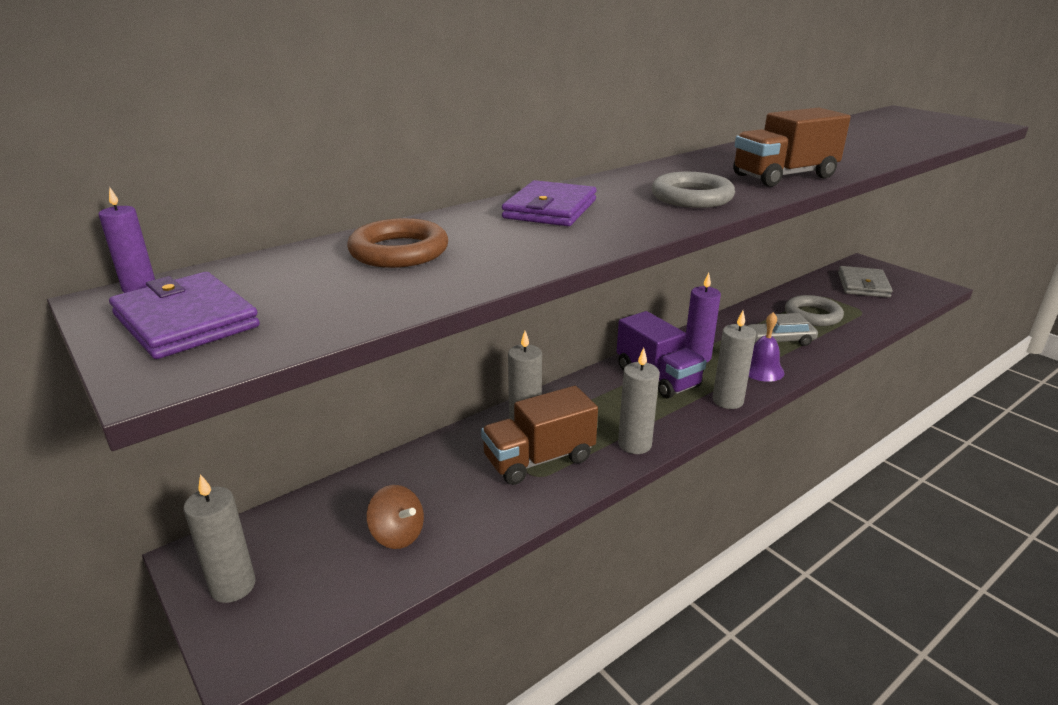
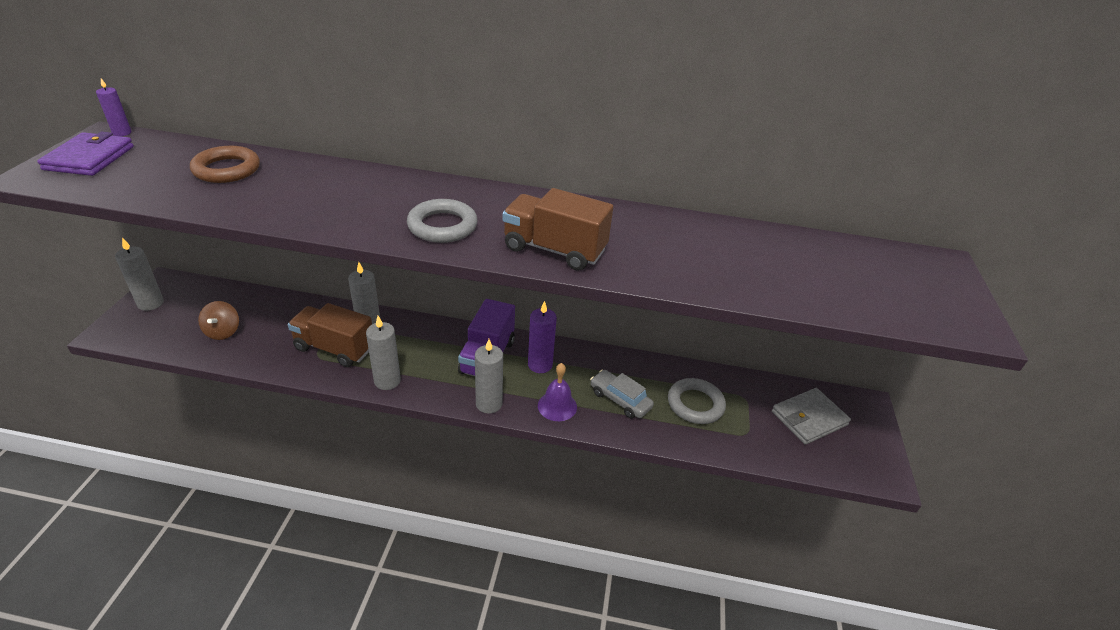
camera: 45 degrees right, 10 degrees up
purple wallet [502,180,597,226] -> none

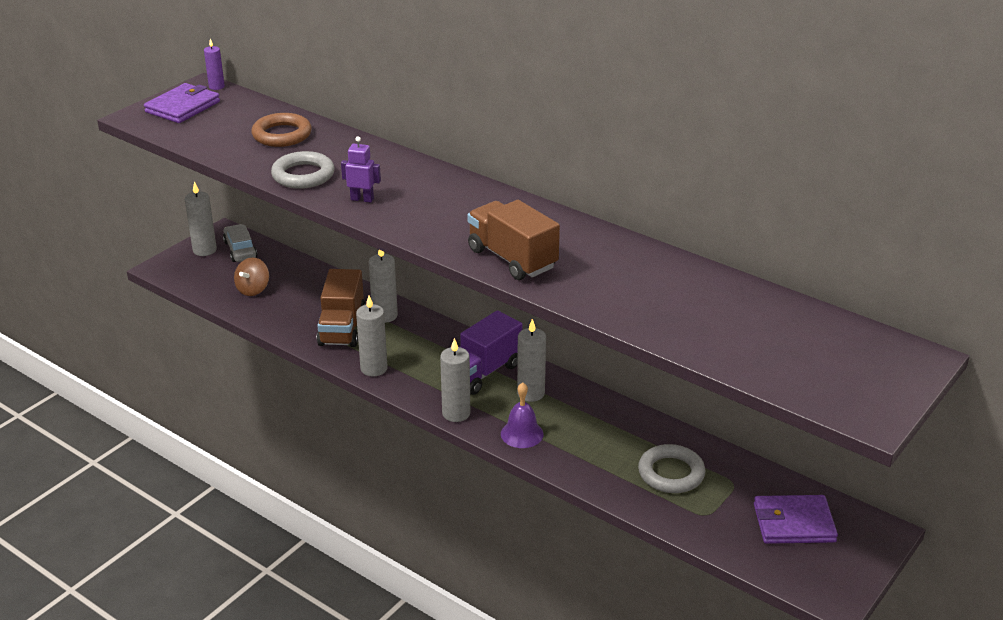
camera: 30 degrees right, 5 degrees down
brown truck [288,303,372,367] -> brown truck turned 135 degrees counterclockwise [317,269,366,347]
grey ring [407,199,478,243] -> grey ring moved to [271,151,335,189]
purple candle [528,301,557,373] -> grey candle [517,319,546,402]
grey car [590,370,654,418] -> grey car moved to [223,224,257,262]
grey wallet [772,388,851,445] -> purple wallet [754,495,838,544]
none -> purple robot [341,136,381,203]

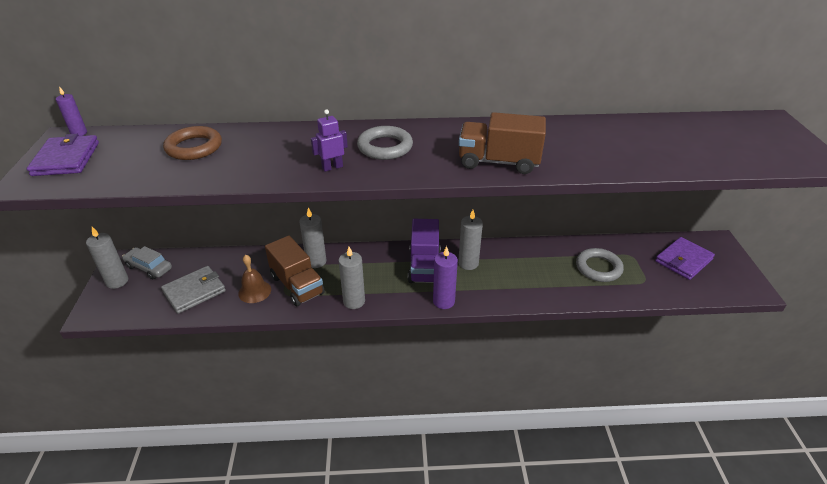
camera: 40 degrees left, 5 degrees up
brown spinning top [234,257,269,296] -> grey wallet [161,266,226,314]
grey ring [271,151,335,189] -> grey ring moved to [357,126,413,160]
grey candle [440,338,470,422] -> purple candle [433,246,458,309]
purple bell [501,382,544,448] -> none
none -> brown bell [238,255,271,303]

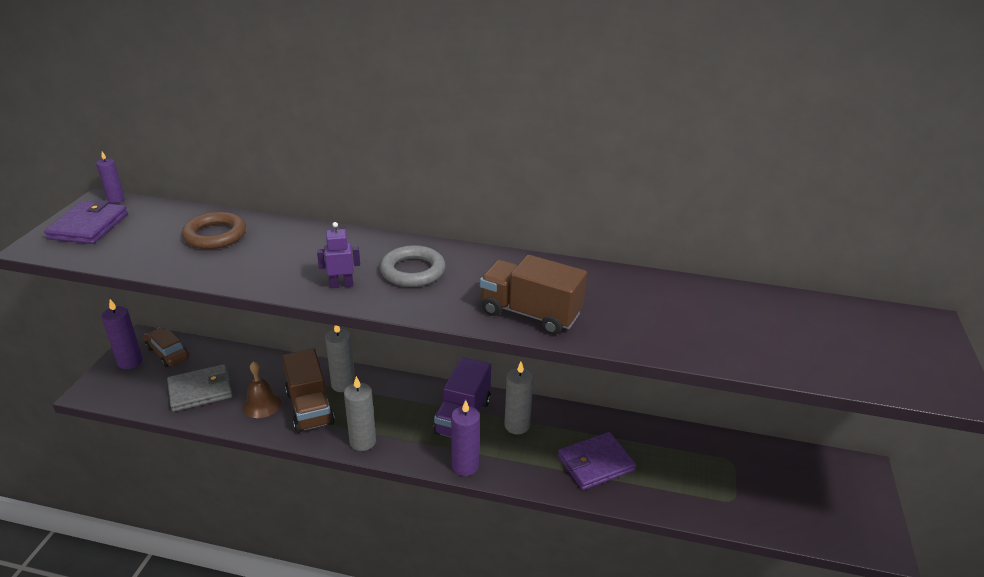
camera: 15 degrees right, 5 degrees down
grey candle [86,227,128,289] -> purple candle [101,299,143,369]
grey car [122,246,172,279] -> brown car [144,328,189,367]
grey ring [576,248,624,282] -> none
purple wallet [655,237,715,280] -> purple wallet moved to [558,432,636,490]

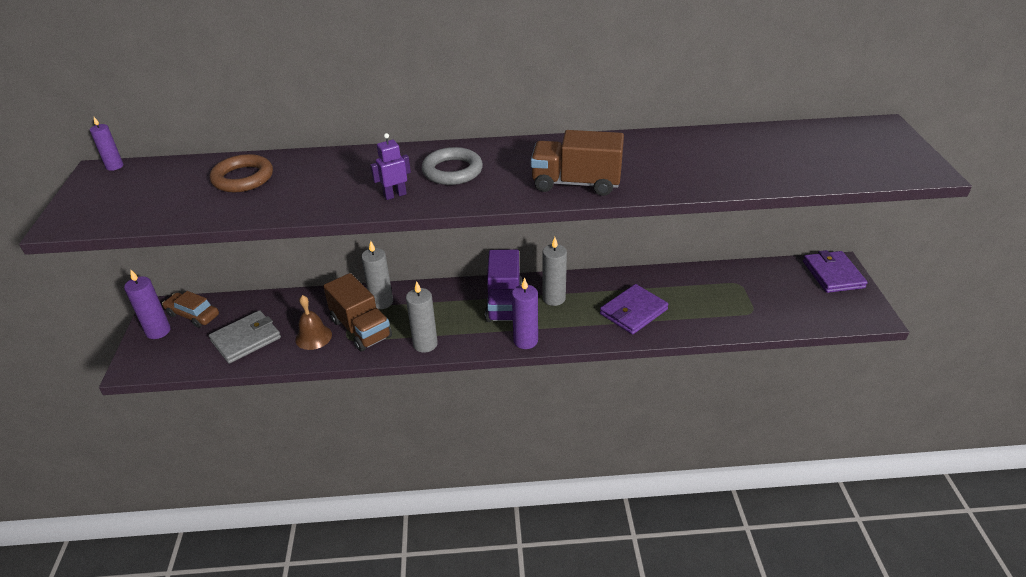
camera: 15 degrees left, 5 degrees up
purple wallet [44,200,128,244] -> purple wallet moved to [803,250,868,293]

